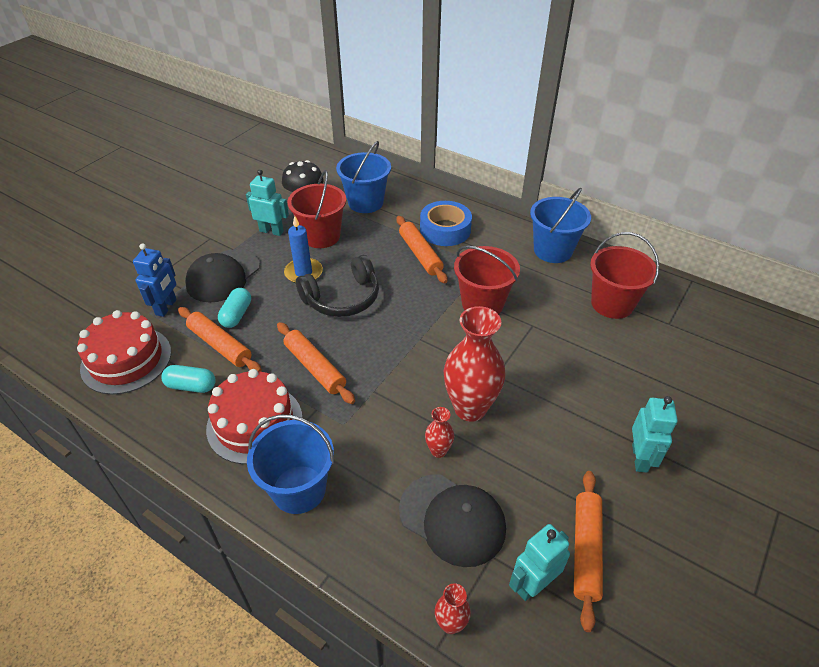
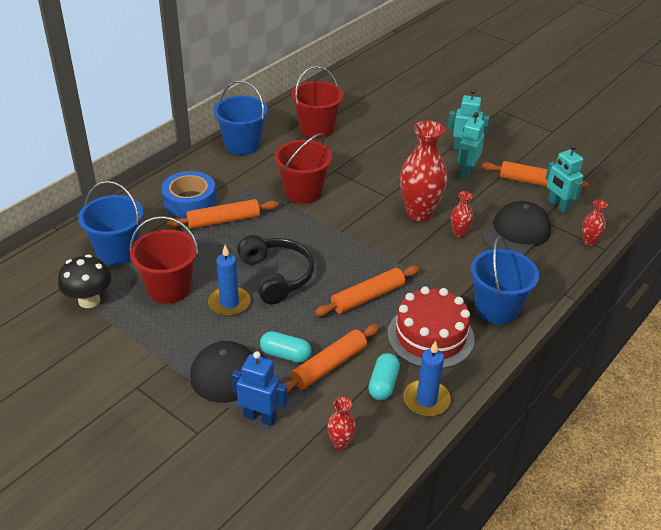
camera: 85 degrees left, 5 degrees down
red cake [77,310,171,395] -> red vase [327,397,356,450]
turquoise robot [246,169,289,236] -> turquoise robot moved to [457,112,485,179]
none -> blue candle [403,341,451,417]

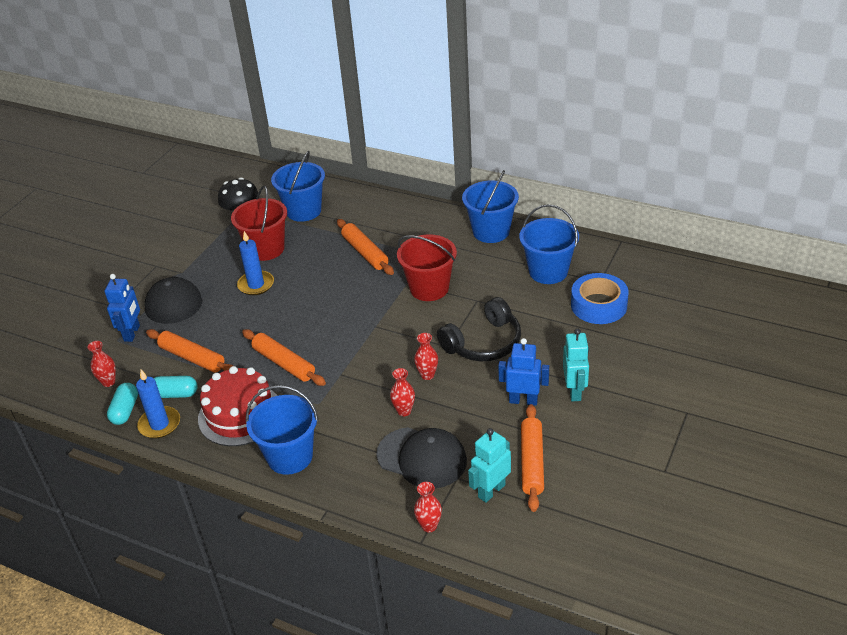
camera: 80 degrees right, 0 degrees up
blue tape [161,171,217,218] -> blue tape moved to [571,273,629,324]
black headphones [237,235,314,304] -> black headphones moved to [437,297,521,361]
turquoise capsule [260,331,311,363] -> turquoise capsule moved to [107,383,138,425]
red bucket [291,66,344,139] -> blue bucket [519,204,579,284]
red vase [400,121,448,221] -> red vase [414,333,438,380], size x0.47
turquoise robot [457,112,485,179] -> blue robot [498,338,549,406]

